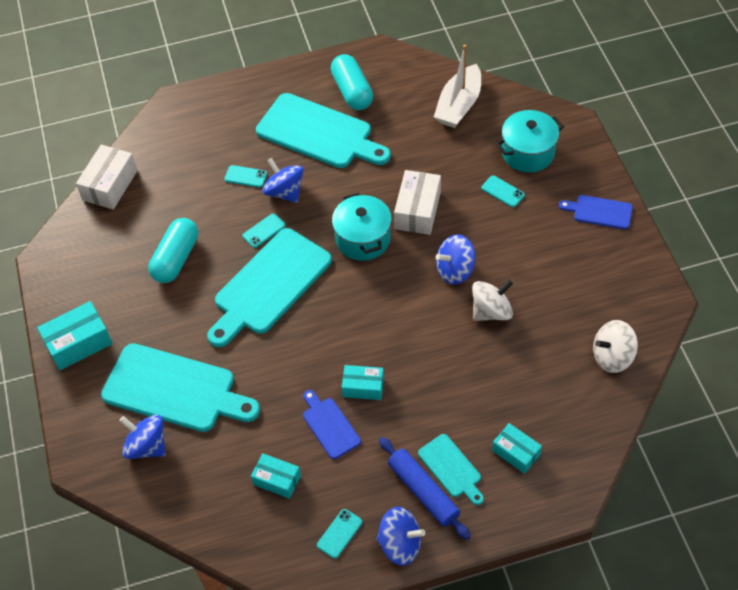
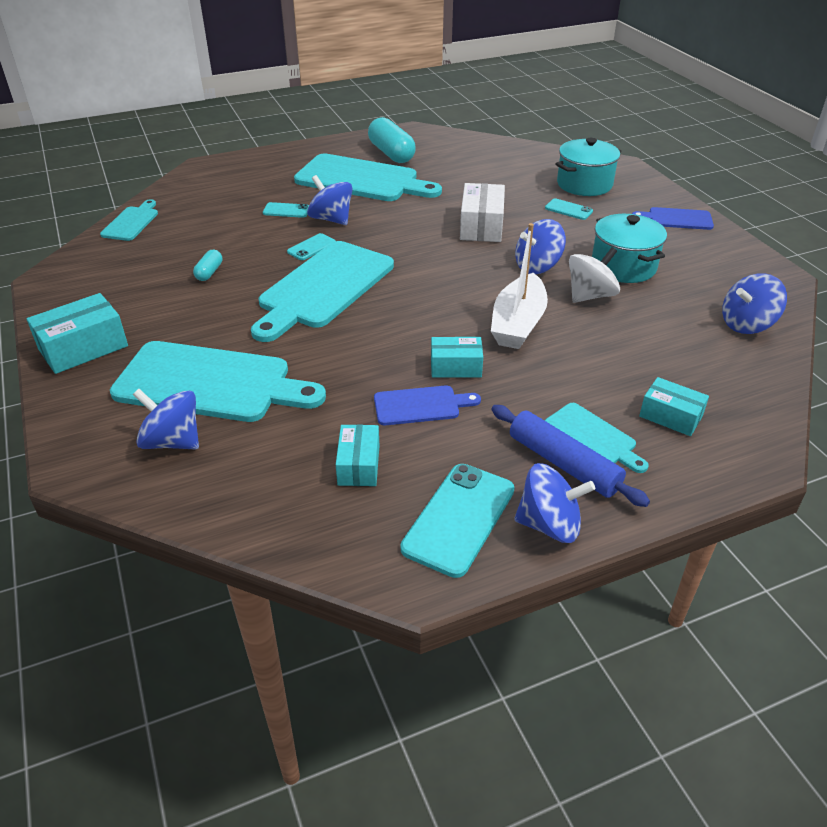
camera: 10 degrees left, 15 degrees down
white box [76,145,138,210] -> turquoise cutting board [100,199,158,241]
turquoise capsule [148,218,198,283] -> turquoise capsule [193,250,222,281], size x0.49
turquoise box [251,453,301,499] -> turquoise box turned 75 degrees clockwise [336,425,379,486]
blue cutting board [303,390,361,459] -> blue cutting board turned 120 degrees clockwise [374,385,481,425]
turquoise phone [317,509,362,559] -> turquoise phone [400,464,514,578], size x1.89
turquoise pot [332,192,392,261] -> turquoise pot moved to [592,214,667,283]
white boat [434,45,481,128] -> white boat moved to [491,223,548,349]
white spinning top [593,320,638,373] -> blue spinning top [722,273,787,334]

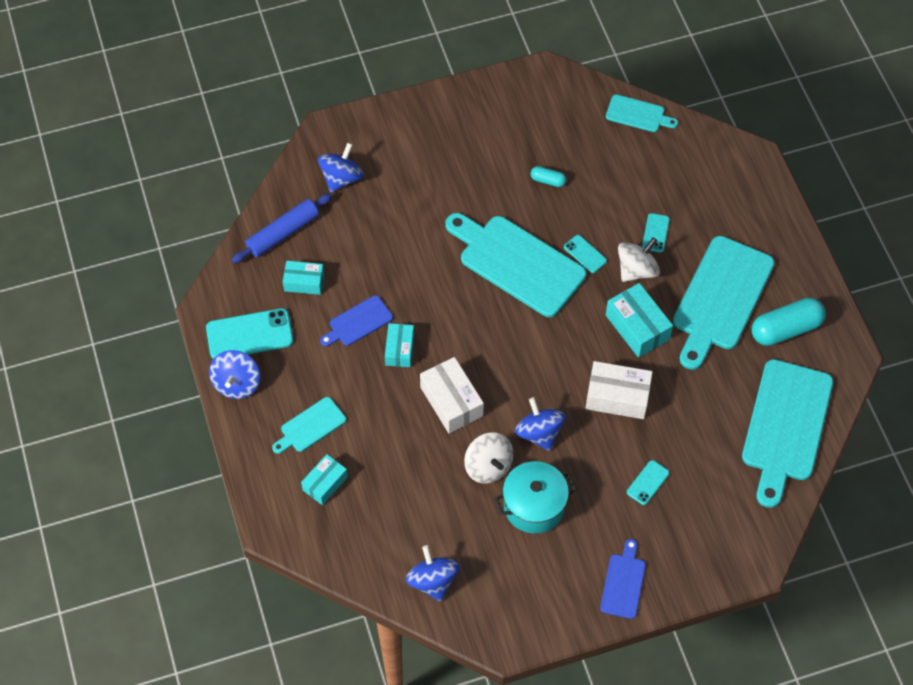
camera: 95 degrees right, 20 degrees up
turquoise box [27,293,128,374] -> turquoise box moved to [606,283,673,358]
turquoise cutting board [110,341,326,422] -> turquoise cutting board moved to [742,359,833,508]
blue spinning top [307,175,352,225] -> white spinning top [618,238,660,282]
blue cutting board [374,385,481,425] -> blue cutting board turned 60 degrees clockwise [320,295,393,346]
turquoise phone [400,464,514,578] -> turquoise phone turned 45 degrees counterclockwise [206,308,293,359]
white boat [491,223,548,349] -> white box [420,357,484,433]
blue rolling pin [491,405,650,507] -> blue rolling pin moved to [232,193,332,263]
turquoise pot [556,138,621,196] -> none

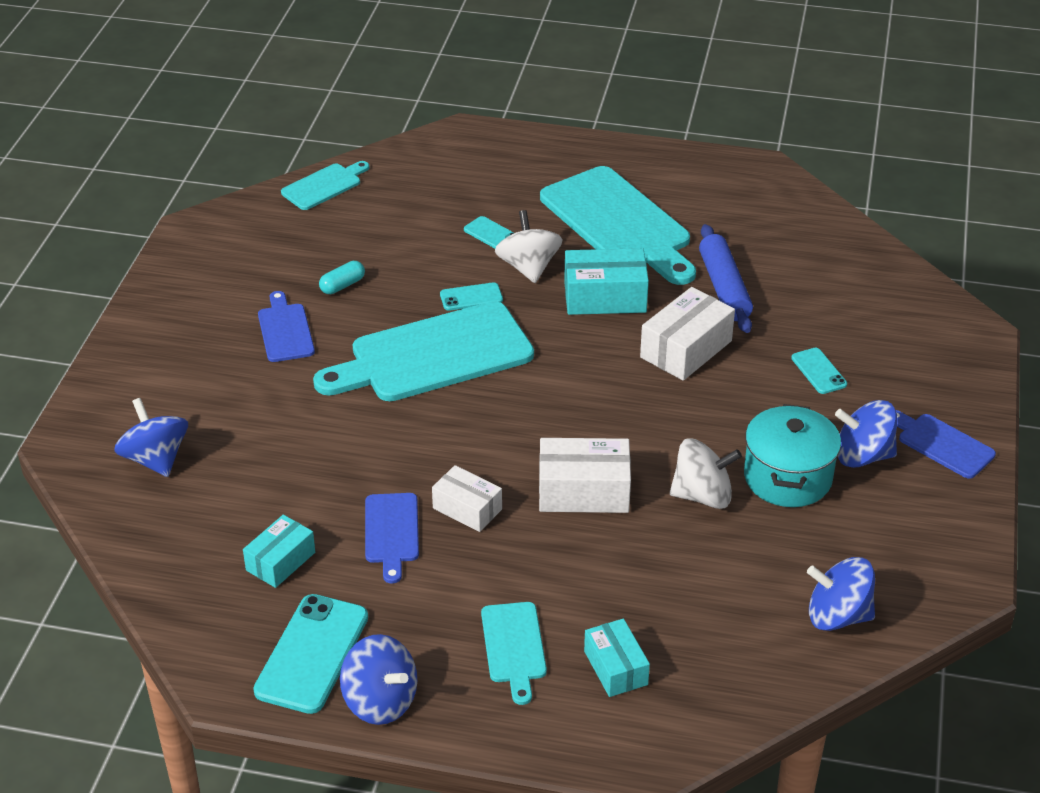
camera: 60 degrees left, 20 degrees down
blue rolling pin [232,193,332,263] -> blue rolling pin moved to [699,224,753,333]
turquoise box [385,323,414,367] -> white box [432,465,502,532]
blue spinning top [515,397,566,451] -> blue spinning top moved to [835,400,897,468]
turquoise cutting board [742,359,833,508] -> none
turquoise capsule [752,298,826,346] -> none
none -> blue cutting board [258,291,315,362]

